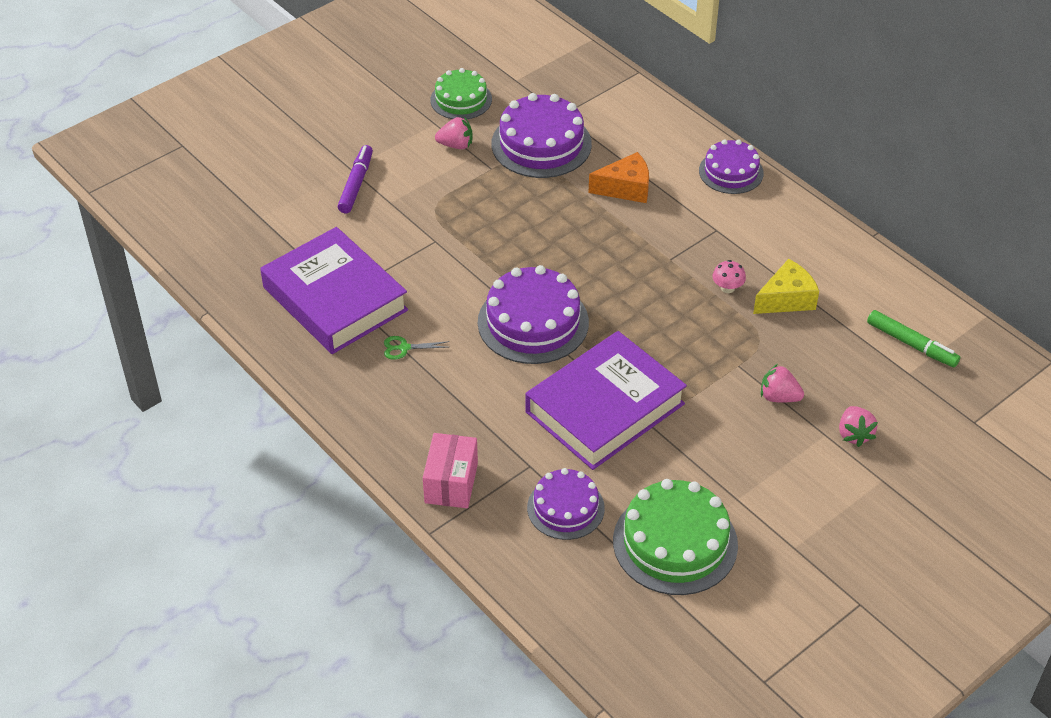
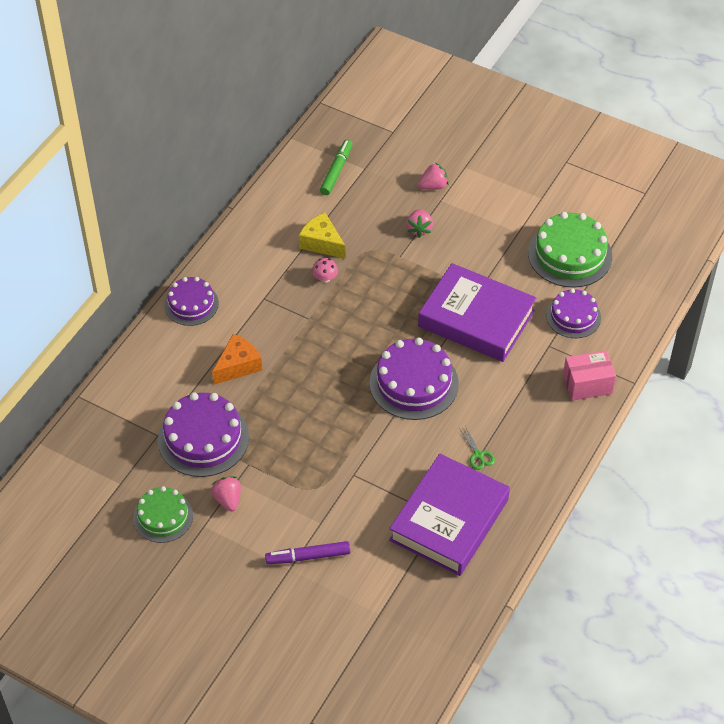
camera: 110 degrees left, 5 degrees up
orange cheese [589,152,649,203] -> orange cheese turned 75 degrees clockwise [212,334,262,384]

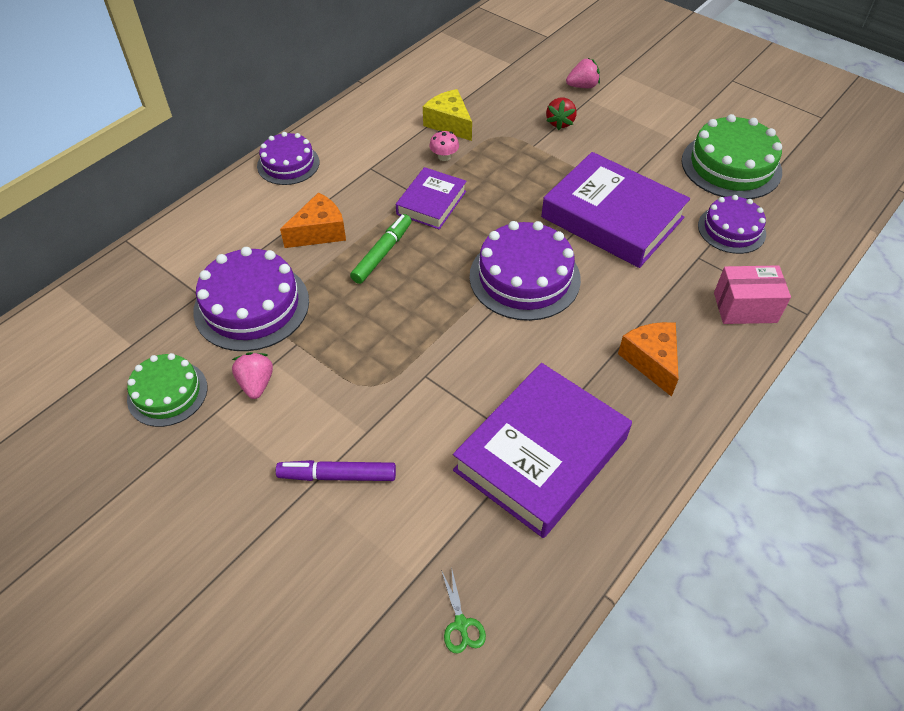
camera: 10 degrees right, 0 degrees up
green marker [320,140,353,195] -> green marker moved to [350,214,412,284]
pink strawberry [406,209,433,238] -> red strawberry [546,97,577,130]
green scissors [460,426,495,470] -> green scissors moved to [441,566,486,654]
none -> purple book [396,167,466,229]
none -> orange cheese [618,322,679,397]

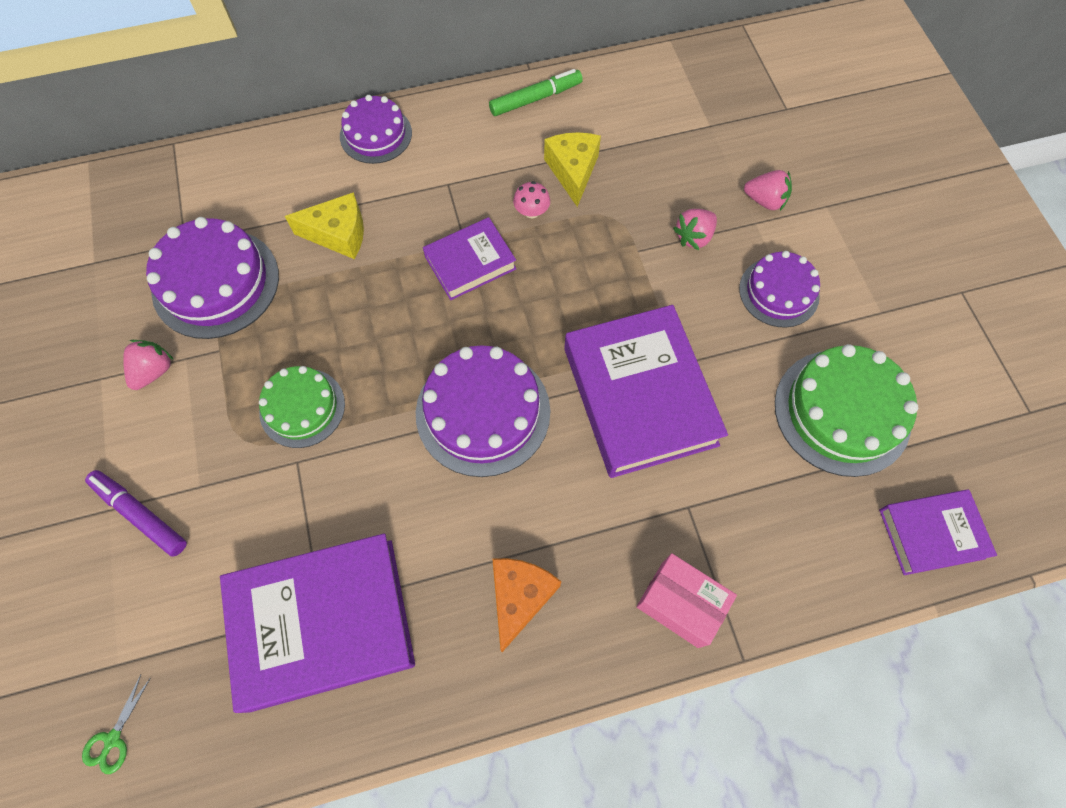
camera: 35 degrees right, 15 degrees up
green cake [127,353,207,427] -> green cake moved to [259,366,345,448]
orange cheese [280,192,346,248] -> yellow cheese [285,192,364,259]
green marker [350,214,412,284] -> green marker moved to [489,69,583,116]
red strawberry [546,97,577,130] -> pink strawberry [673,209,717,250]
purple cake [698,195,766,254] -> purple cake moved to [739,251,820,328]
none -> purple book [879,489,997,575]

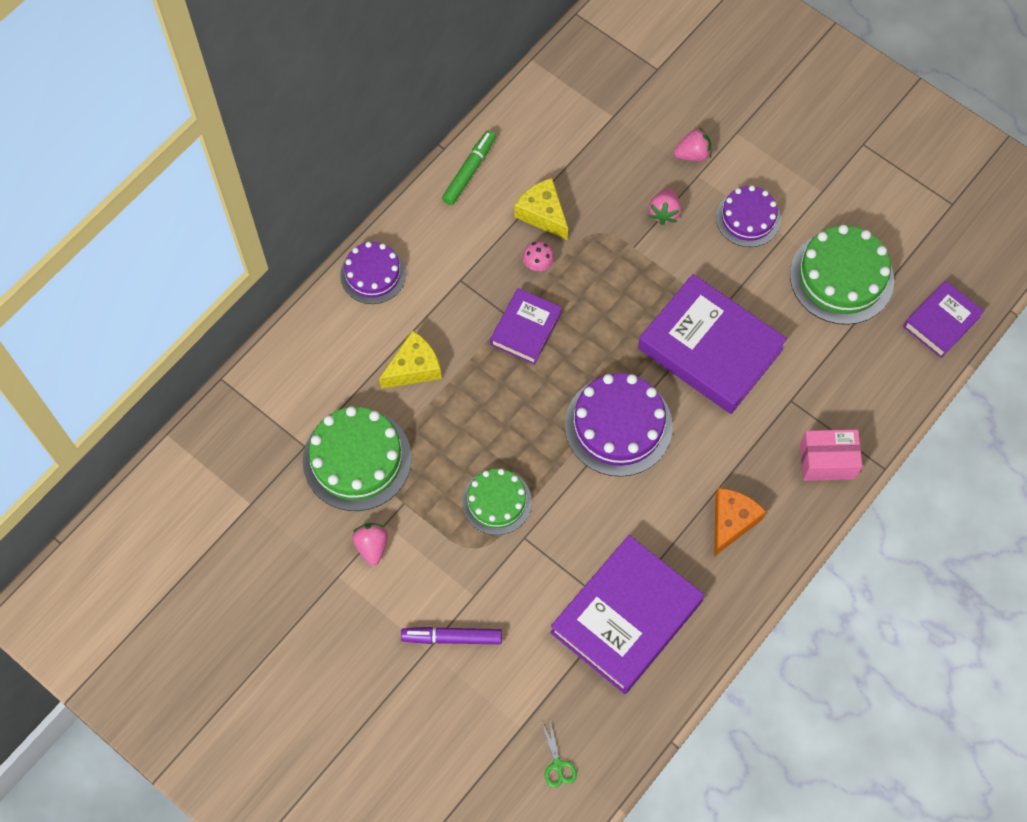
camera: 35 degrees left, 0 degrees up
purple cake [146,217,279,339] -> green cake [303,406,412,511]
orange cheese [493,558,561,652] -> orange cheese turned 45 degrees clockwise [714,488,766,557]

